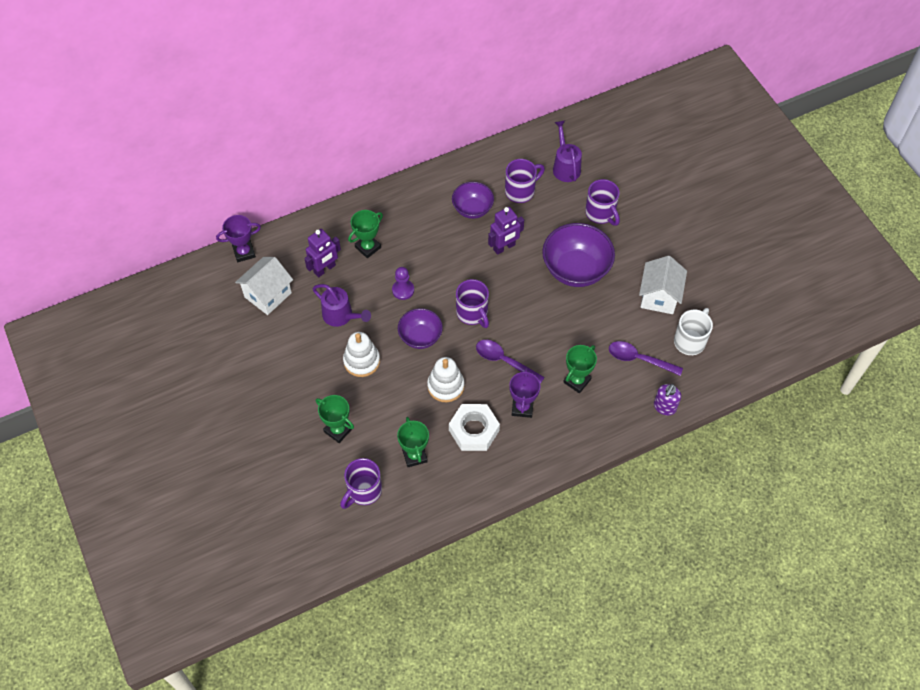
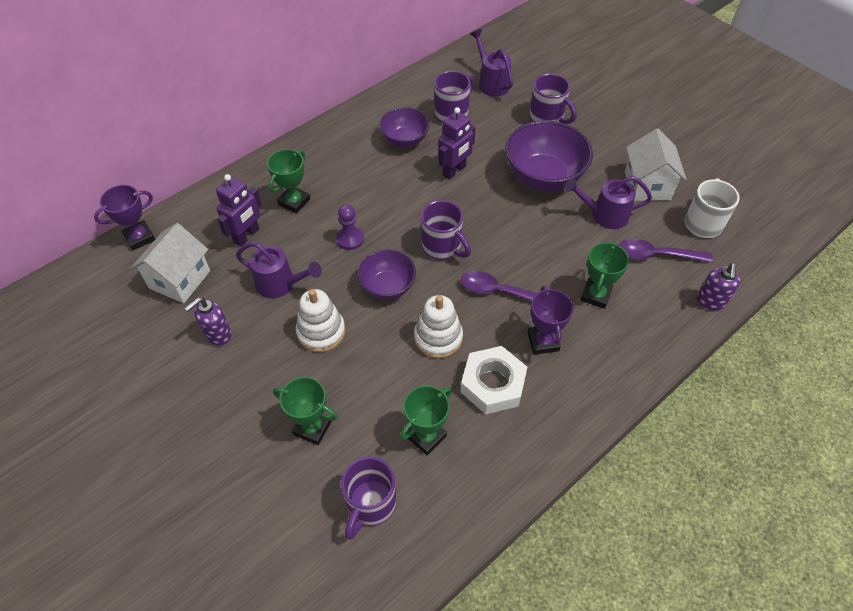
camera: 15 degrees left, 5 degrees down
green trophy [397,417,429,467] -> green trophy turned 75 degrees clockwise [400,386,452,455]
none -> purple soap dispenser [185,297,231,345]
none -> purple watering can [564,176,652,229]

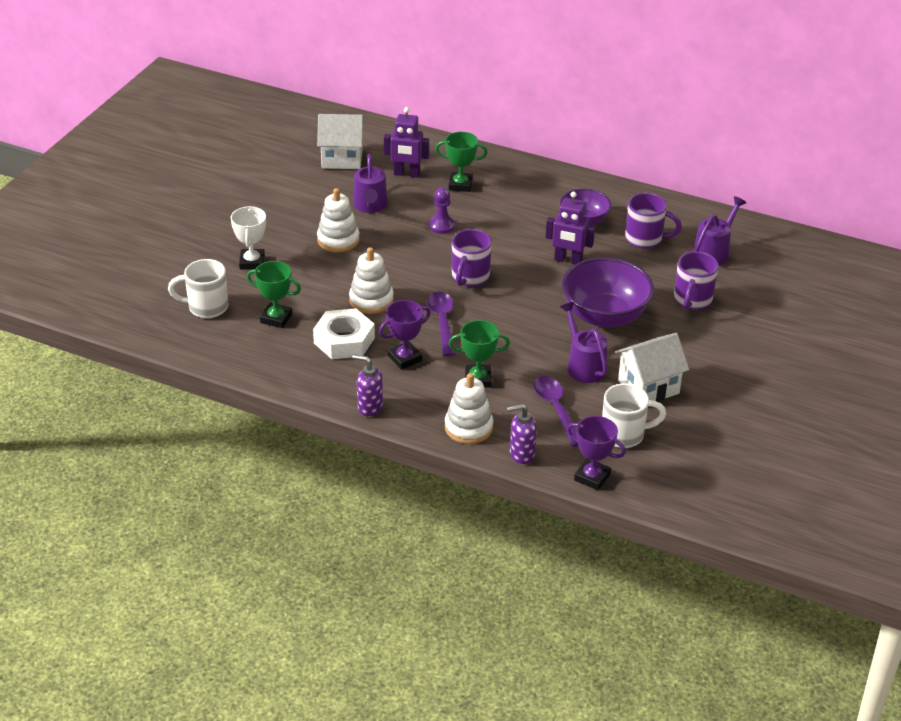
camera: 65 degrees right, 15 degrees down
purple trophy [94,185,155,250] -> purple trophy moved to [567,416,626,490]
purple soap dispenser [185,297,231,345] -> purple soap dispenser moved to [352,354,383,417]
green trophy [273,377,338,445] -> white trophy [231,206,266,269]
purple mug [341,456,397,540] -> white mug [168,259,228,318]
purple bowl [358,249,416,300] -> none
none -> white stacking toy [445,373,493,444]

